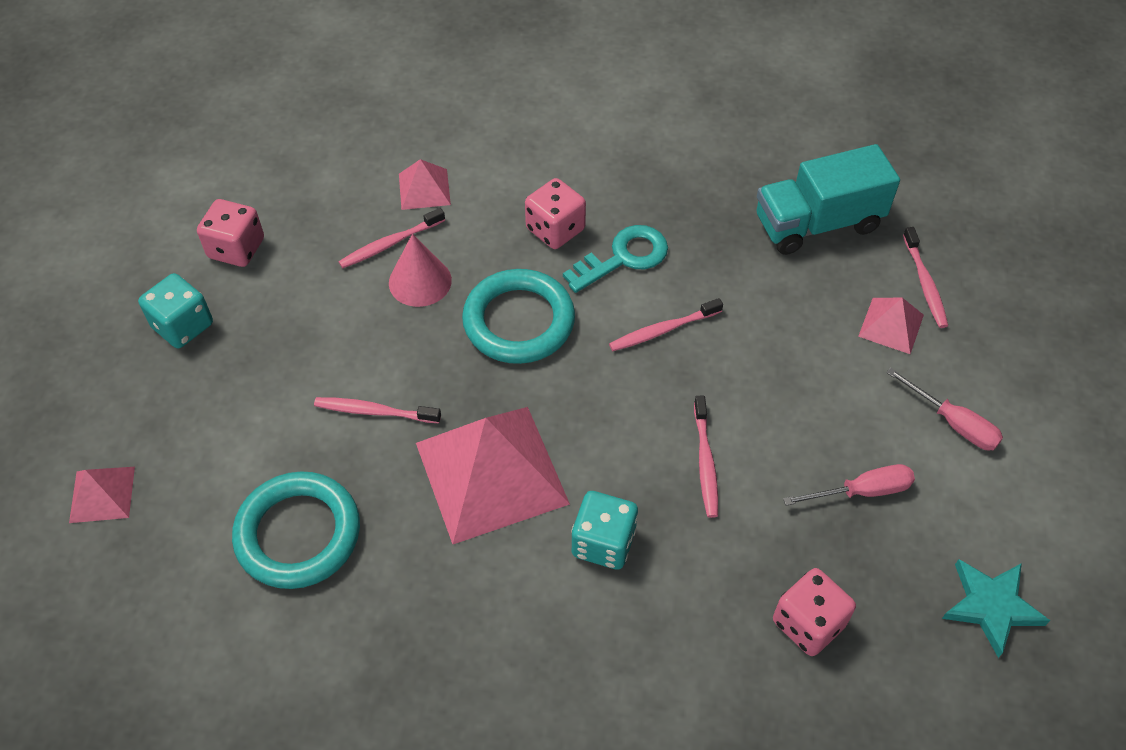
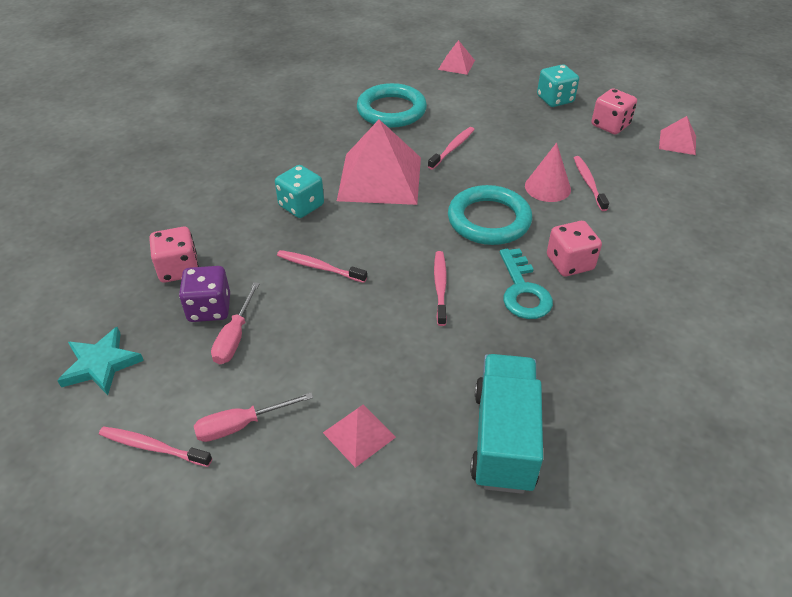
camera: 115 degrees right, 10 degrees down
pink pyramid [399,159,451,210] -> pink pyramid moved to [659,116,696,155]
pink toothbrush [903,227,948,328] -> pink toothbrush moved to [99,426,212,467]
none -> purple dice [179,266,230,322]

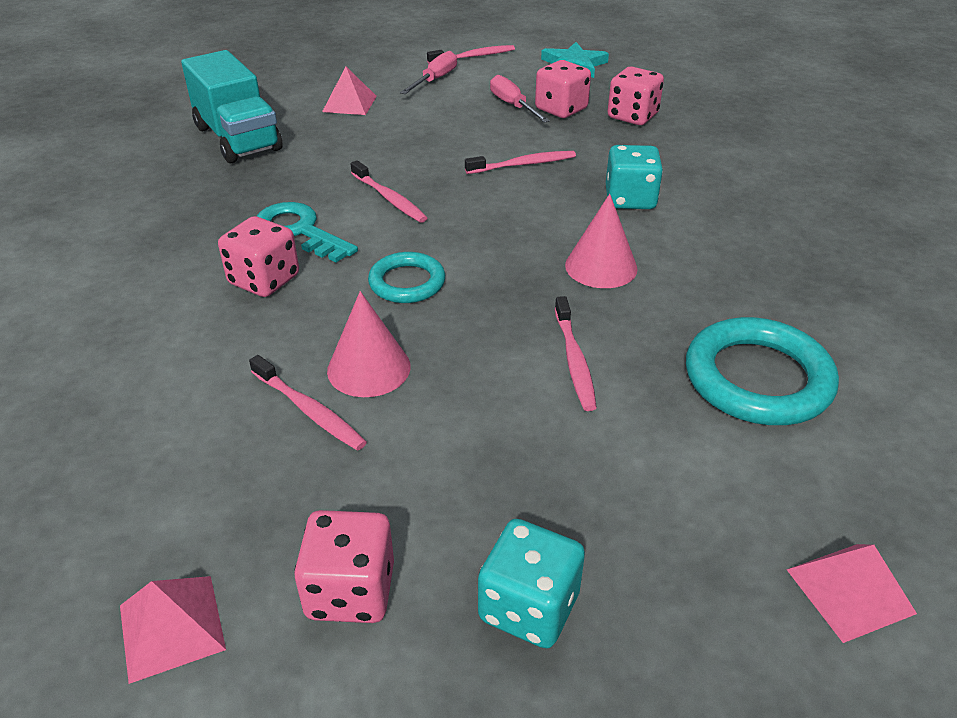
camera: 140 degrees right, 5 degrees down
purple dice [179,266,230,322] -> pink dice [535,60,591,118]
pink pyramid [337,119,421,205] -> pink cone [565,194,638,288]
turquoise ring [448,185,532,245] -> turquoise ring [368,252,445,303], size x0.60

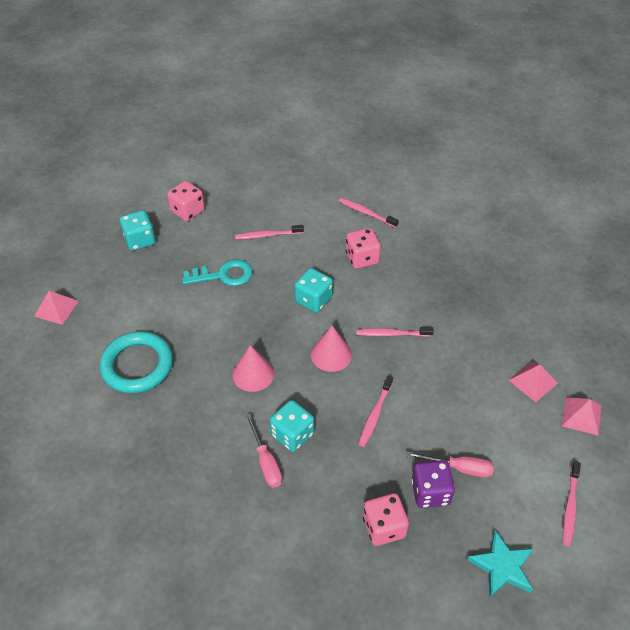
camera: 130 degrees right, 10 degrees up
pink pyramid [120,576,226,684] -> pink pyramid moved to [562,397,601,436]
turquoise truck [181,50,283,163] -> none
turquoise key [257,202,358,263] -> turquoise key moved to [182,259,253,286]
pink cone [327,291,411,397] -> pink cone moved to [311,326,352,372]
turquoise ring [368,252,445,303] -> turquoise dice [294,268,333,313]
pink screwdriver [400,51,457,94] -> pink screwdriver moved to [246,414,282,488]
pink dice [535,60,591,118] -> purple dice [411,460,455,508]
pink toothbrush [555,296,597,411] -> pink toothbrush moved to [339,198,399,228]

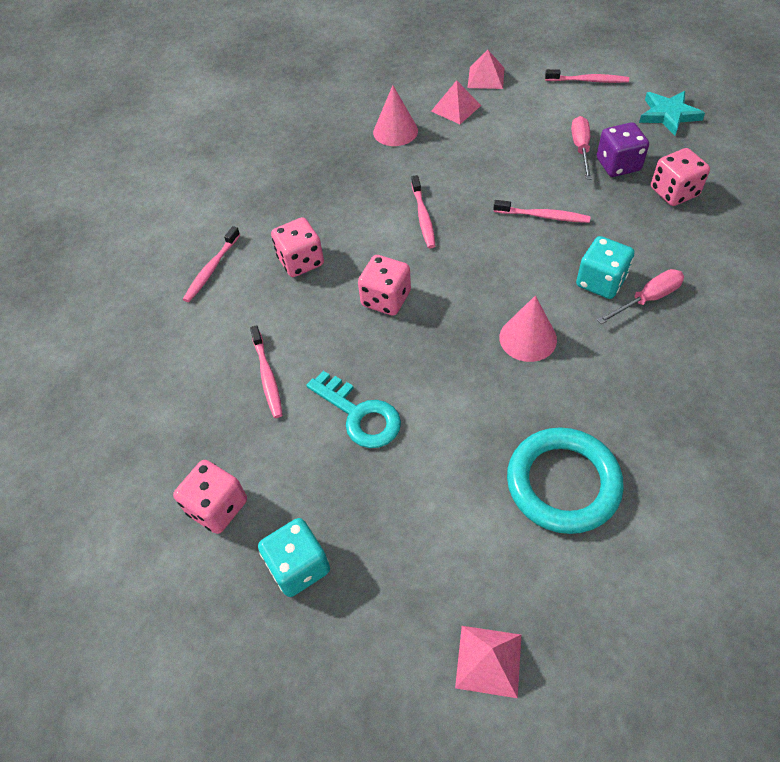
camera: 95 degrees left, 5 degrees up
turquoise key [182,259,253,286] -> turquoise key turned 150 degrees clockwise [306,371,401,448]
turquoise dice [294,268,333,313] -> pink dice [358,255,411,316]
pink cone [311,326,352,372] -> pink cone moved to [373,85,418,146]

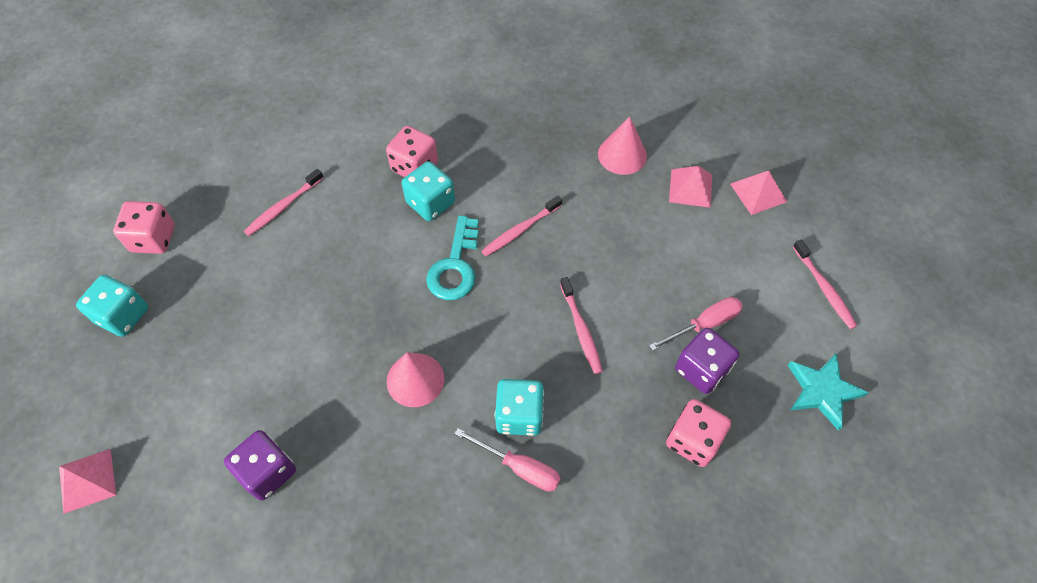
camera: 55 degrees right, 5 degrees up
pink toothbrush [183,226,240,302] -> none
turquoise key [306,371,401,448] -> turquoise key moved to [426,216,479,300]
pink dice [358,255,411,316] -> none
turquoise ring [507,427,624,534] -> purple dice [224,430,296,500]
none -> turquoise dice [402,161,455,221]

